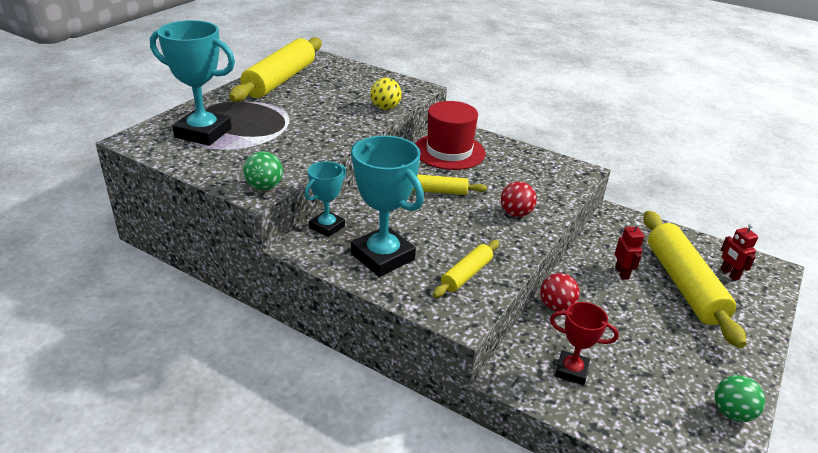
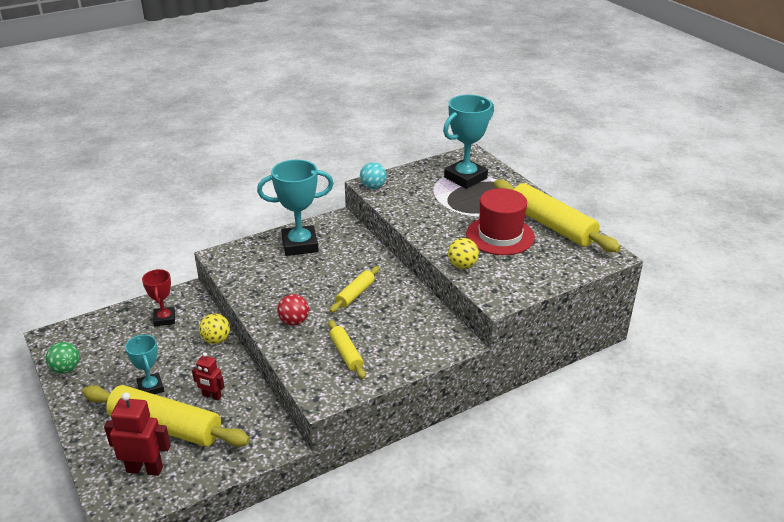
camera: 120 degrees right, 0 degrees up
green ball [243,151,283,190] -> turquoise ball [360,162,387,189]
turquoise trophy [305,161,346,237] -> turquoise trophy moved to [125,335,164,394]
red hat [415,101,485,170] -> red hat moved to [466,188,535,255]
yellow rolling pin [433,240,499,298] -> yellow rolling pin moved to [328,320,366,379]
red ball [540,273,580,311] -> yellow ball [199,314,230,344]
red trophy [550,302,619,385] -> red trophy turned 60 degrees counterclockwise [142,269,175,327]
red robot [720,223,758,281] -> red robot [104,392,171,476], size x1.66

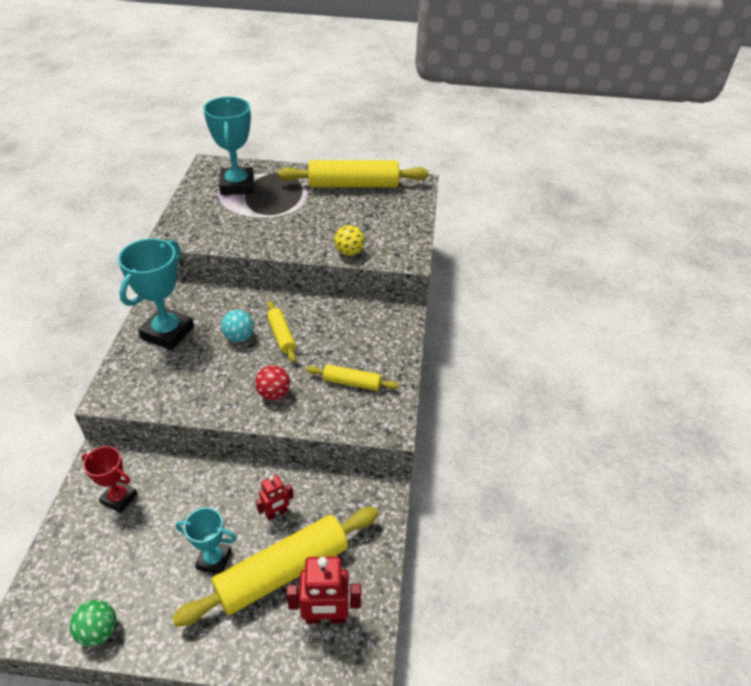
camera: 55 degrees left, 10 degrees up
red robot [104,392,171,476] -> red robot turned 135 degrees counterclockwise [286,557,361,624]
yellow ball [199,314,230,344] -> none
turquoise ball [360,162,387,189] -> turquoise ball moved to [221,310,254,342]
red hat [466,188,535,255] -> none

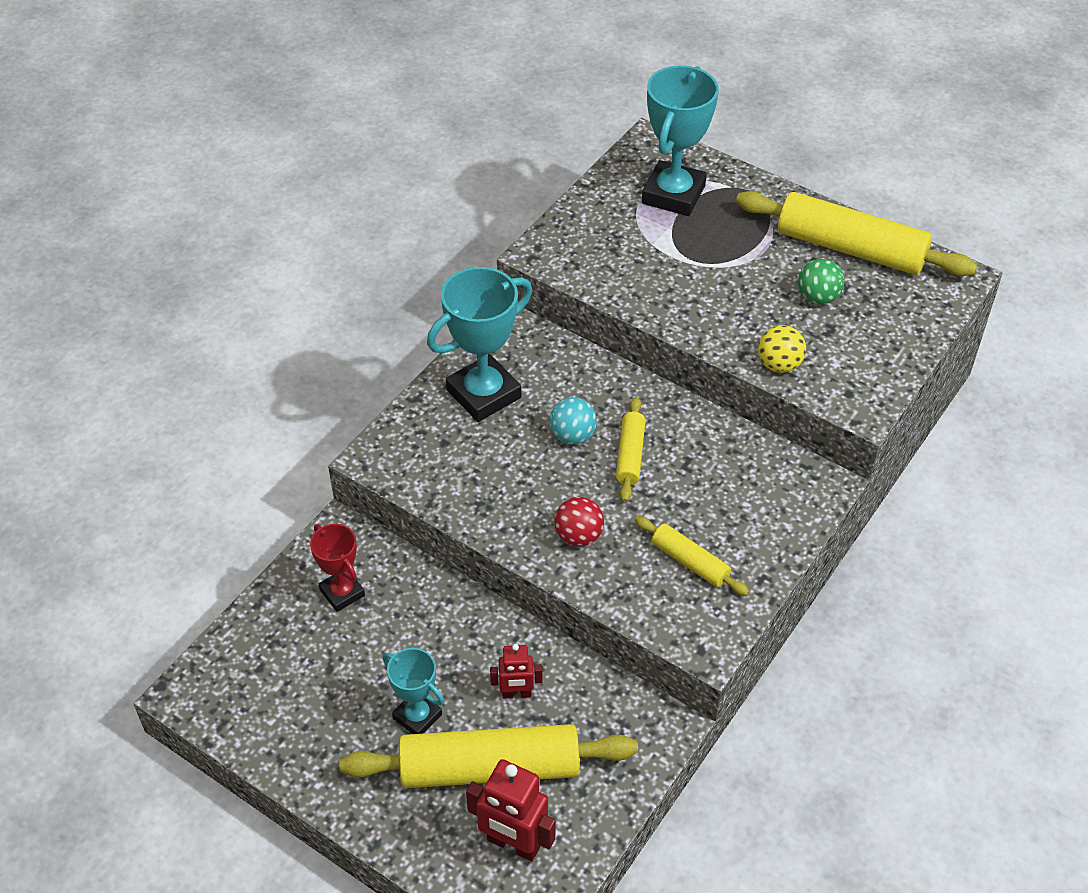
camera: 30 degrees right, 5 degrees up
green ball [69,600,117,647] -> green ball moved to [798,259,844,305]

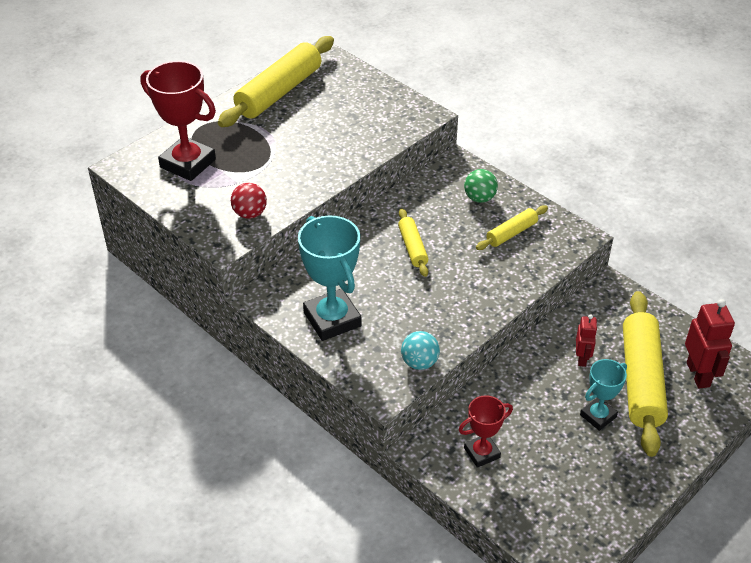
camera: 80 degrees left, 5 degrees down
red robot [466,759,556,861] -> red robot turned 45 degrees counterclockwise [685,299,735,389]
turquoise ball [550,397,597,445] -> turquoise ball moved to [401,331,440,370]
red ball [554,497,604,547] -> red ball moved to [231,183,267,219]
yellow rolling pin [616,397,645,502] -> yellow rolling pin turned 60 degrees clockwise [398,209,428,277]
turquoise trophy [642,66,719,216] -> red trophy [141,61,216,181]
yellow ball [758,325,806,373] -> none
green ball [798,259,844,305] -> green ball moved to [464,169,498,203]

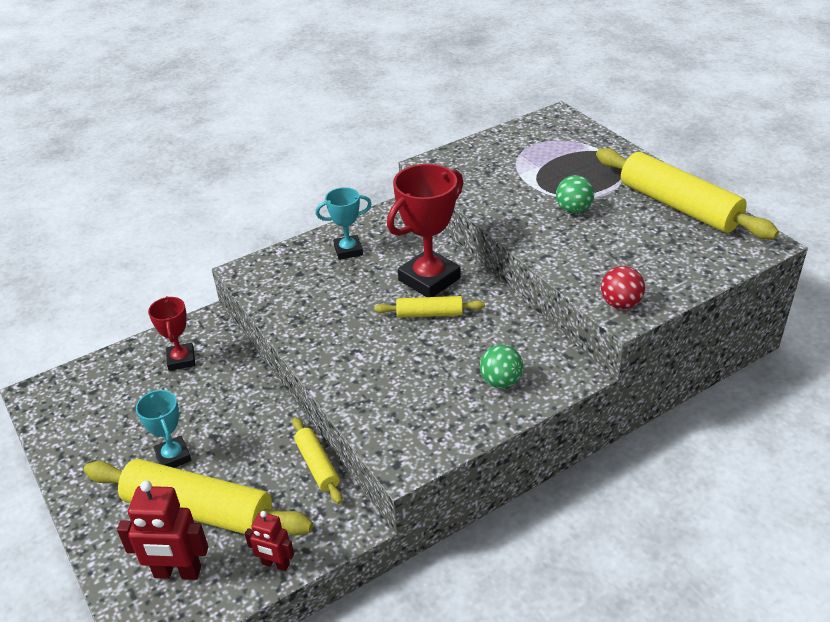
camera: 105 degrees right, 5 degrees down
red trophy [141,61,216,181] -> red trophy moved to [387,164,463,297]
red ball [231,183,267,219] -> red ball moved to [601,266,645,309]
turquoise trophy [298,215,362,341] -> turquoise trophy [316,187,372,260], size x0.58
turquoise ball [401,331,440,370] -> none
yellow rolling pin [476,205,548,250] -> yellow rolling pin moved to [292,417,342,504]
red robot [576,314,597,367] -> red robot moved to [245,511,294,571]
none -> green ball [556,175,594,214]

